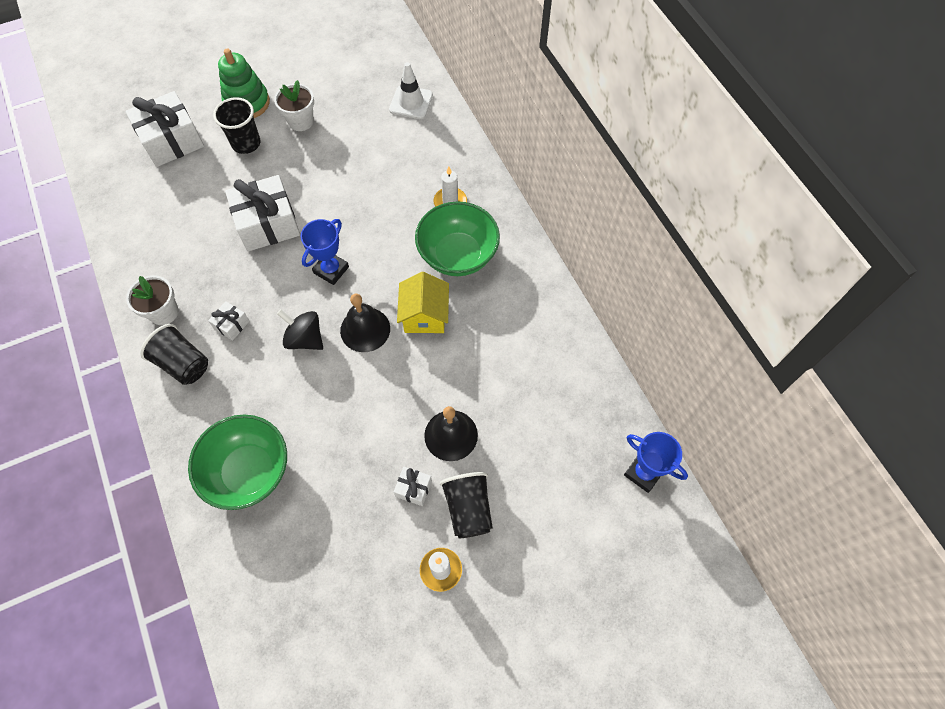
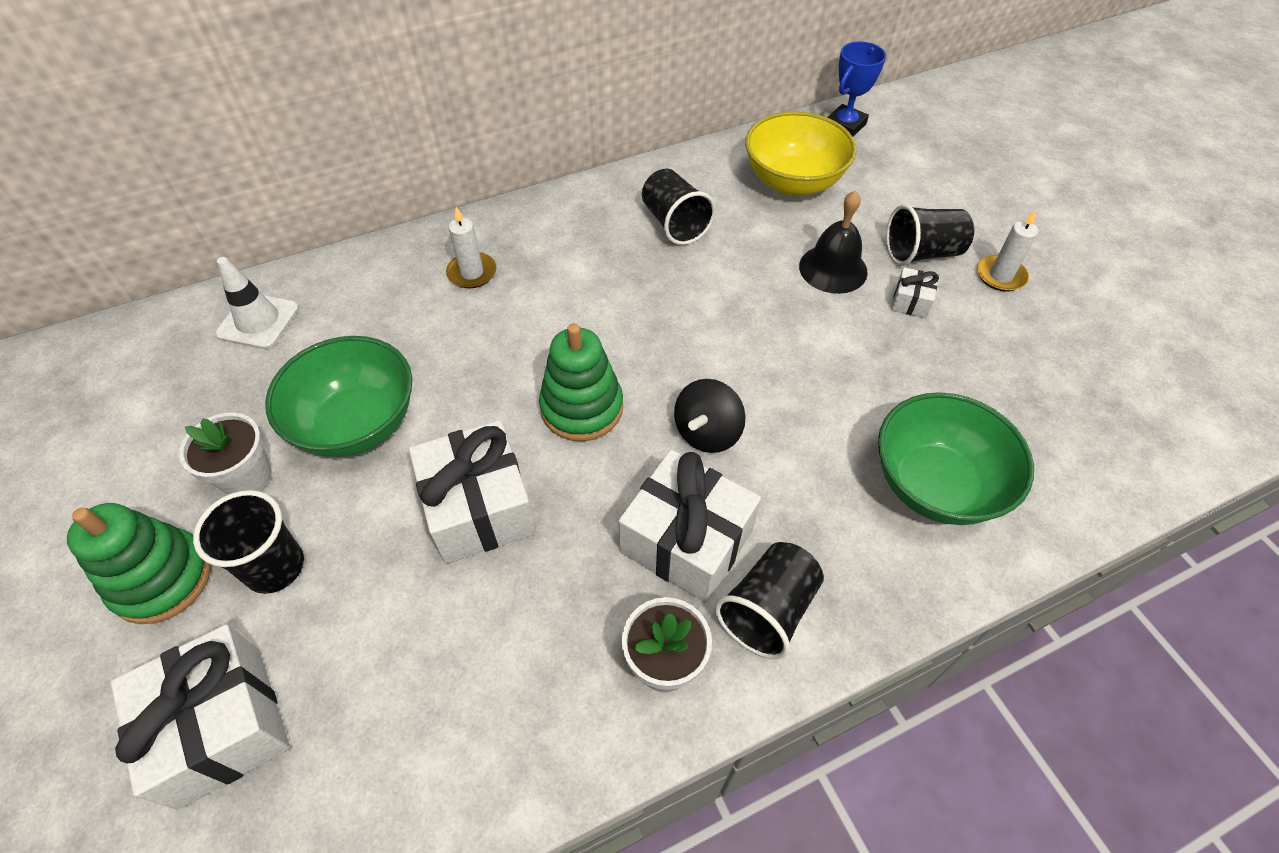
camera: 90 degrees left, 10 degrees down
white gift [208,301,249,341] -> white gift [618,449,761,603], size x2.18
blue trophy [300,219,349,285] -> green stacking toy [539,323,623,441]
black bell [340,294,390,352] -> none
yellow house [397,272,449,333] -> none
green bowl [415,202,500,276] -> green bowl moved to [265,336,412,457]
none -> black cup [642,169,716,245]
none -> yellow bowl [745,111,857,196]

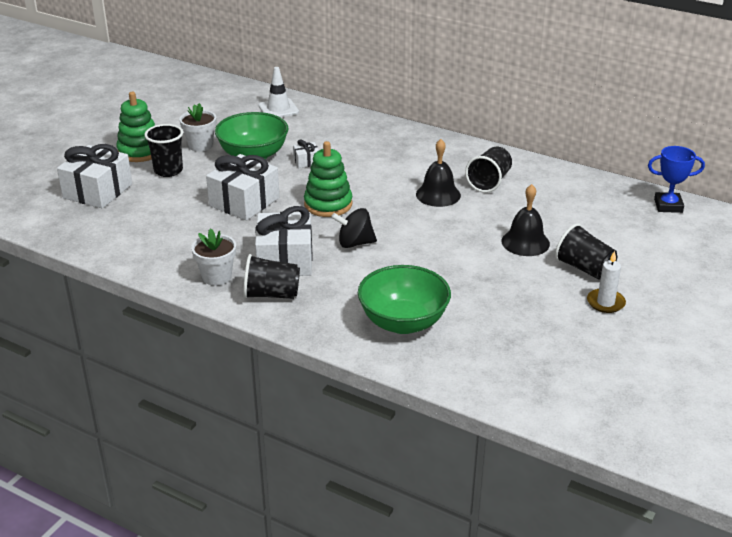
camera: 55 degrees right, 20 degrees down
white candle [446,207,496,288] -> none
yellow bowl [745,111,857,196] -> none
white gift [891,267,939,318] -> white gift moved to [293,139,319,168]
none -> black bell [416,139,461,207]

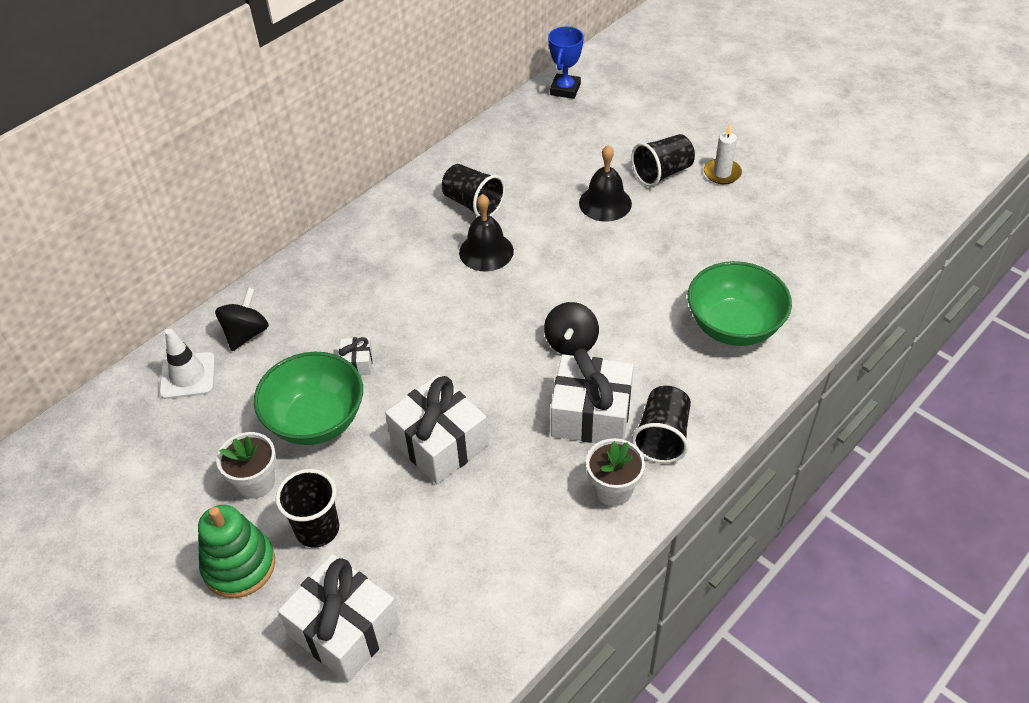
camera: 75 degrees left, 15 degrees up
green stacking toy [304,141,352,217] -> none
none -> black spinning top [215,287,269,351]

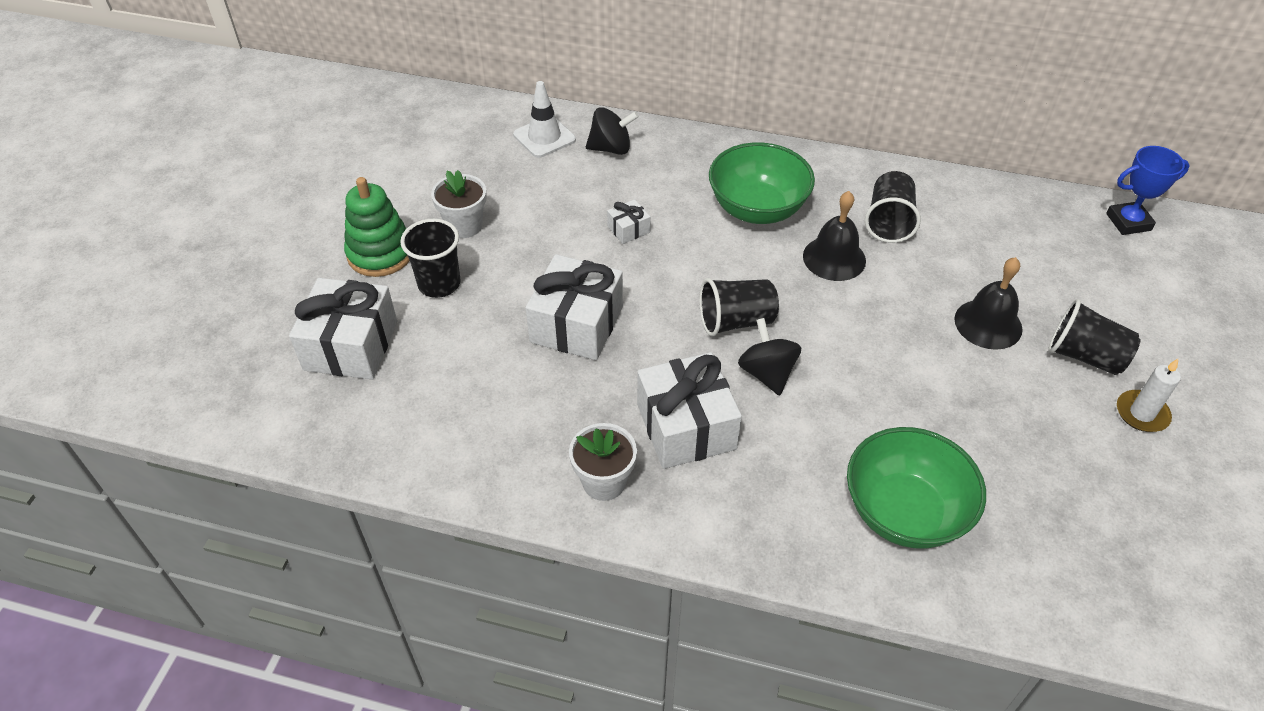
camera: 60 degrees right, 0 degrees up
green bowl [254,352,363,445] -> green bowl moved to [709,142,815,224]
black spinning top [544,302,599,356] -> black spinning top turned 90 degrees clockwise [738,318,801,396]
black cup [632,386,691,463] -> black cup moved to [699,278,779,337]

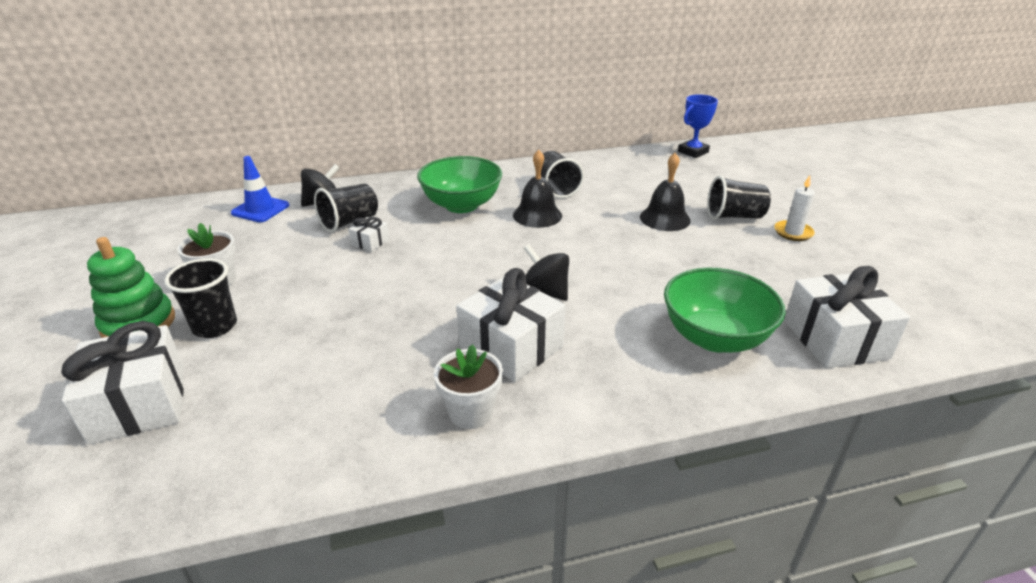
camera: 30 degrees left, 15 degrees down
white traffic cone [513,81,576,158] -> blue traffic cone [231,156,289,222]
white gift [526,254,623,360] -> white gift moved to [784,266,910,368]
black cup [699,278,779,337] -> black cup moved to [314,184,378,232]

